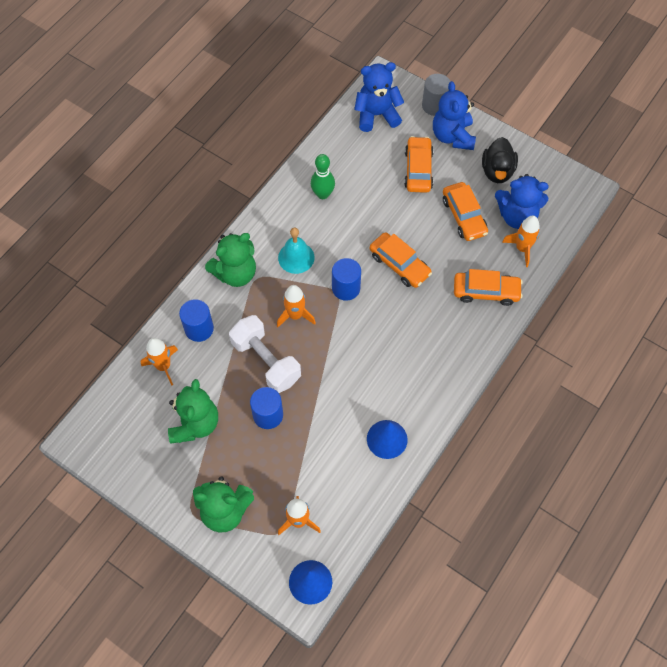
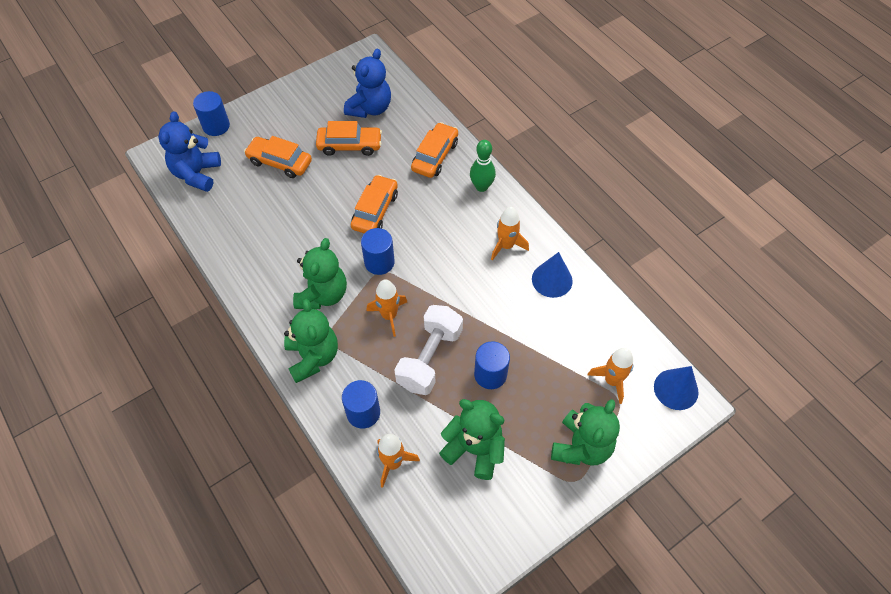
camera: 70 degrees left, 5 degrees down
white dumbbell [229,315,301,393] -> white dumbbell turned 45 degrees counterclockwise [394,305,463,395]
turquoise bell [278,227,315,274] -> green teddy bear [293,238,347,309]
green bowling pin [311,154,335,199] -> green bowling pin moved to [470,140,496,192]
orange car [370,232,432,288] -> orange car turned 45 degrees counterclockwise [351,175,398,233]
grey cylinder [422,74,451,116] -> blue cylinder [193,91,230,136]
blue teddy bear [433,81,476,150] -> none
black duck [482,137,518,183] -> none
orange rocket [502,216,540,267] -> orange rocket moved to [491,207,529,261]

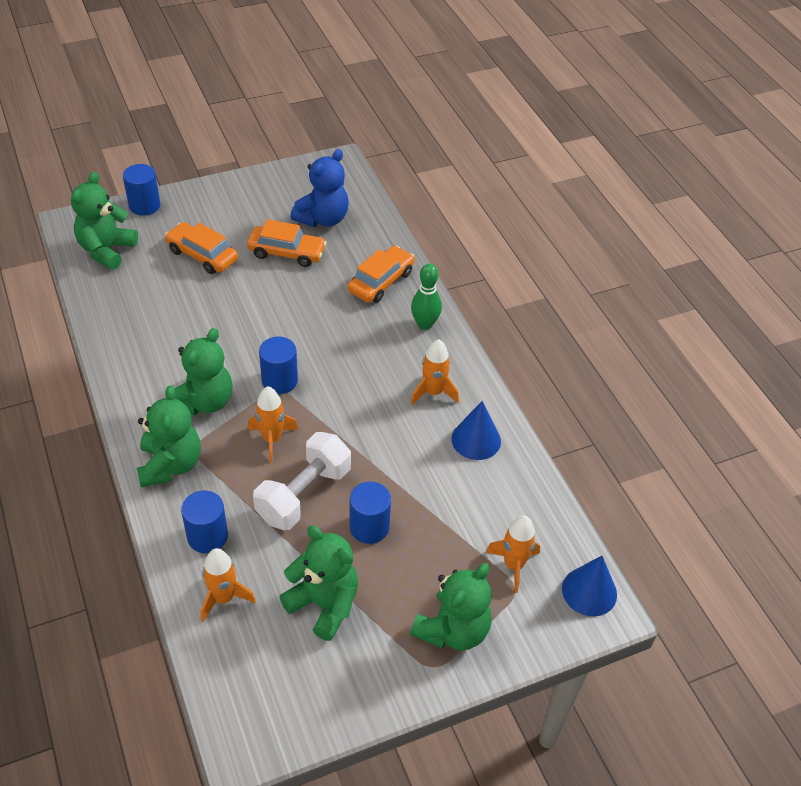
camera: 10 degrees right, 10 degrees down
blue teddy bear [158,111,221,192] -> green teddy bear [71,172,138,270]
orange car [351,175,398,233] -> none

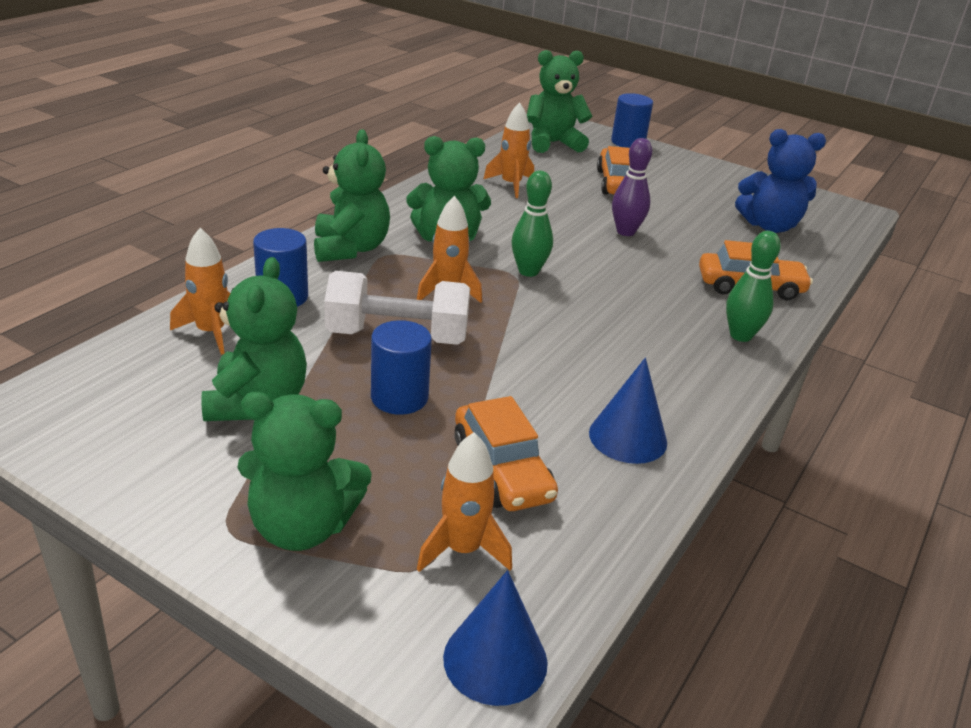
camera: 55 degrees right, 15 degrees down
green teddy bear [137,385,201,488] -> green teddy bear turned 60 degrees counterclockwise [314,129,390,262]
orange car [247,219,327,267] -> orange car moved to [455,396,558,511]
blue cylinder [259,337,298,394] -> green bowling pin [511,170,553,277]
orange rocket [410,339,459,405] -> orange rocket moved to [484,103,534,198]
none -> purple bowling pin [612,138,652,236]

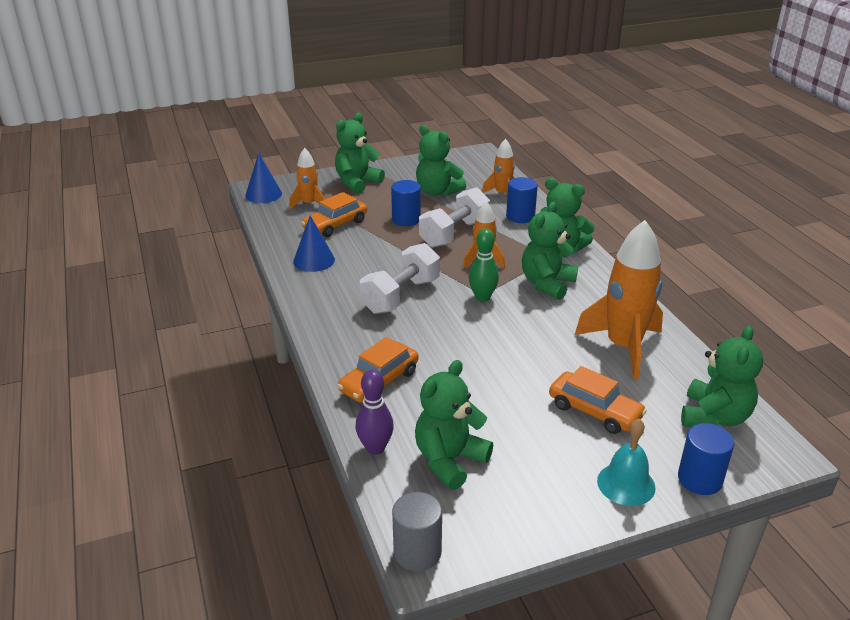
camera: 130 degrees right, 0 degrees up
orange car [455,396,558,511] -> orange car turned 60 degrees counterclockwise [301,192,367,237]
orange rocket [484,103,534,198] -> orange rocket [575,220,663,380], size x1.84
purple bowling pin [612,138,652,236] -> purple bowling pin moved to [355,370,394,455]
green bowling pin [726,231,781,342] -> none
blue teddy bear [735,129,826,233] -> green teddy bear [415,360,493,490]
none -> white dumbbell [360,243,440,314]
none -> grey cylinder [392,492,442,571]
none -> turquoise bell [597,419,655,506]

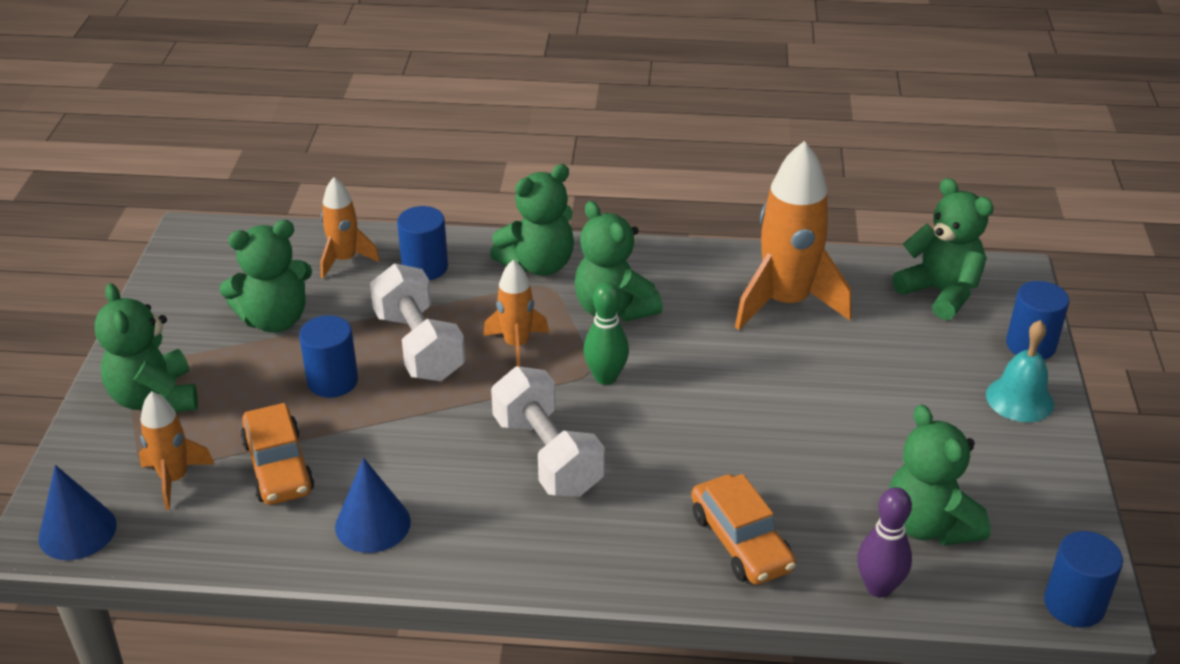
camera: 65 degrees left, 5 degrees up
grey cylinder [392,492,442,571] -> blue cylinder [1044,531,1123,628]
orange car [549,366,647,434] -> none

